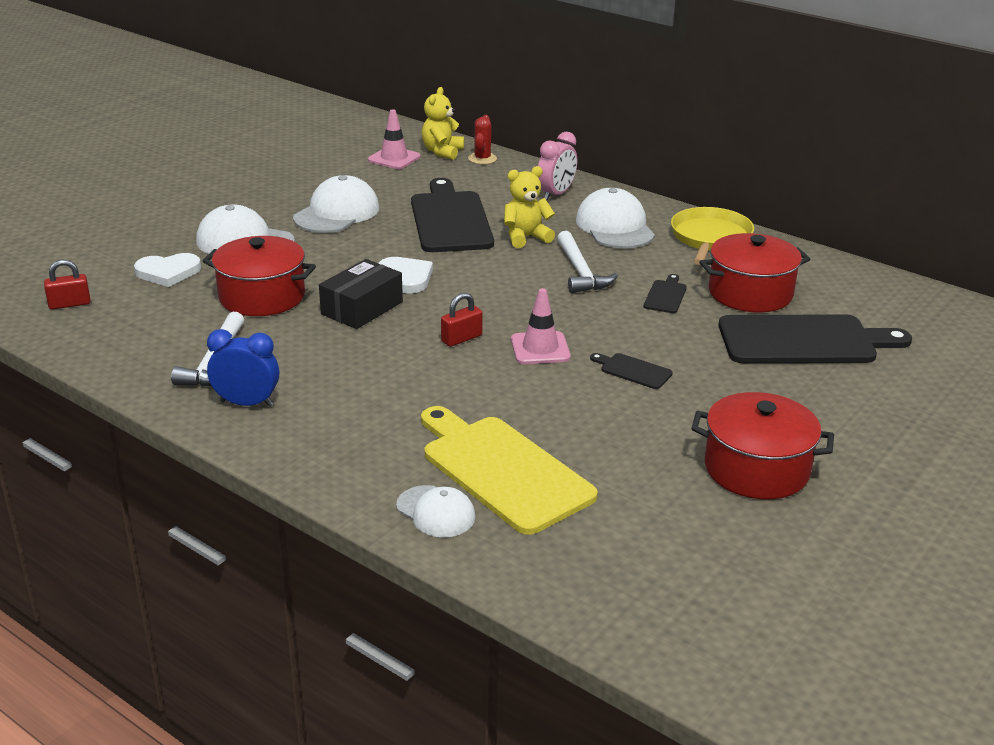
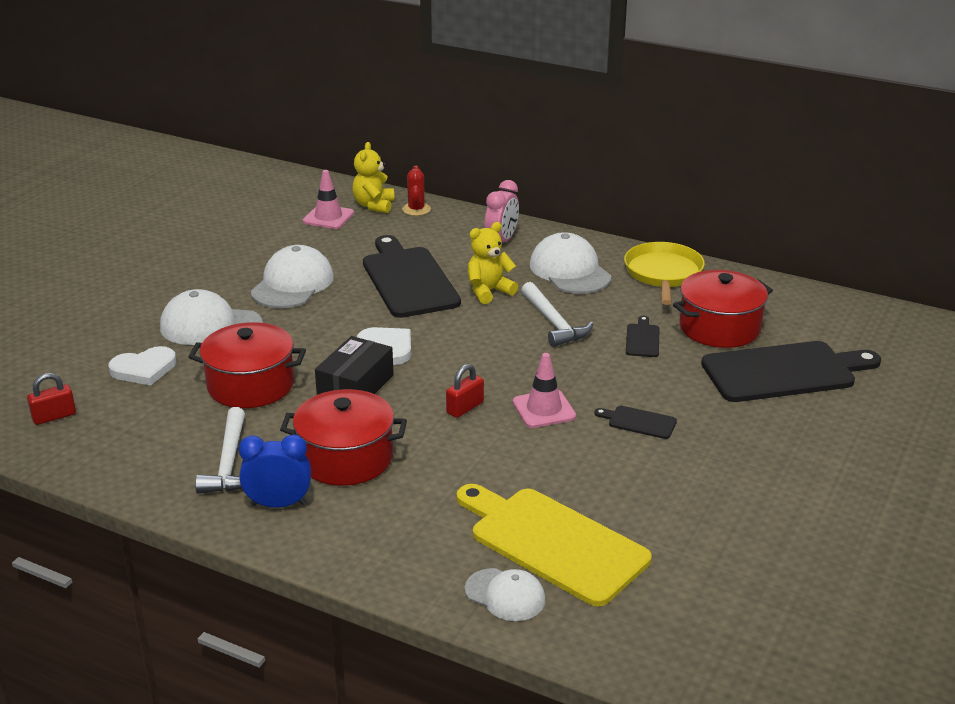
camera: 10 degrees left, 0 degrees up
red pot [691,392,834,499] -> red pot moved to [280,389,407,486]

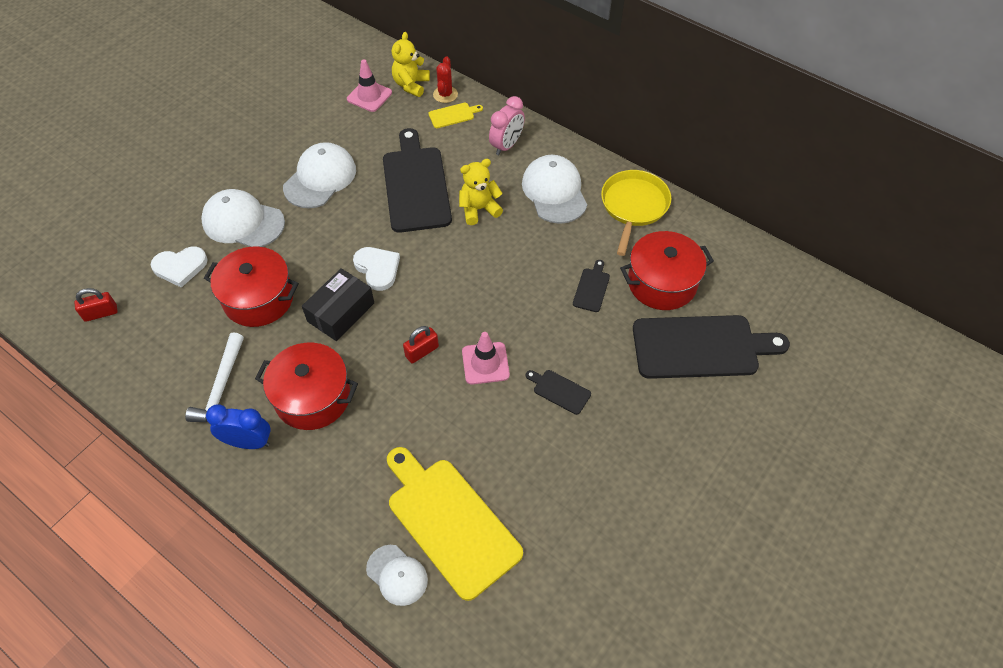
camera: 10 degrees right, 25 degrees up
white hammer [521,282,593,347] -> none
none -> yellow cutting board [429,103,483,128]

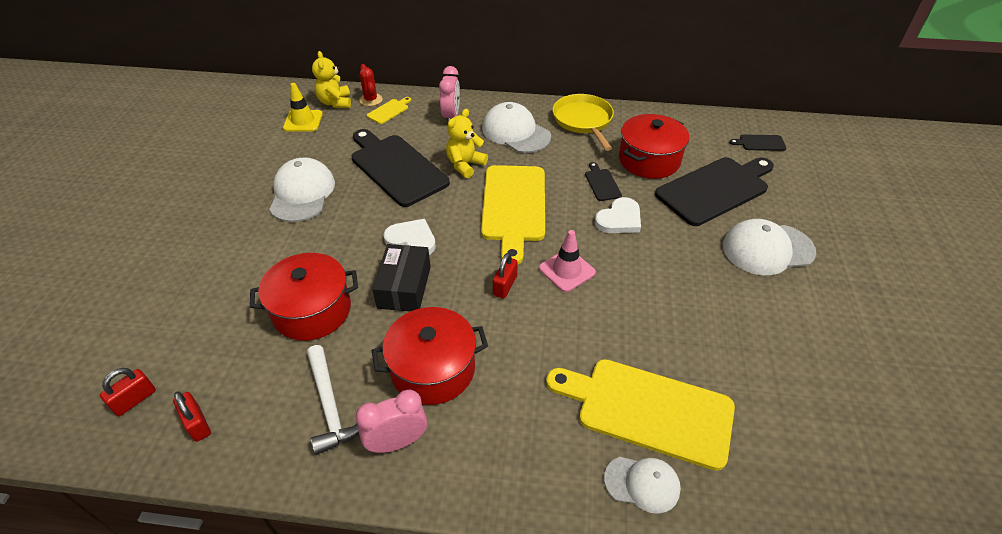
camera: 30 degrees left, 10 degrees down
white heart [151,246,208,288] -> white heart moved to [595,197,641,233]
white cap [201,189,285,247] -> white cap moved to [723,219,816,275]
blue clock [206,404,271,449] -> pink clock [355,389,427,453]
pink traffic cone [347,59,392,112] -> yellow traffic cone [283,83,323,131]
black cutting board [526,370,591,415] -> black cutting board moved to [729,135,786,151]
none -> red padlock [173,392,211,442]
none -> yellow cutting board [481,165,545,264]

